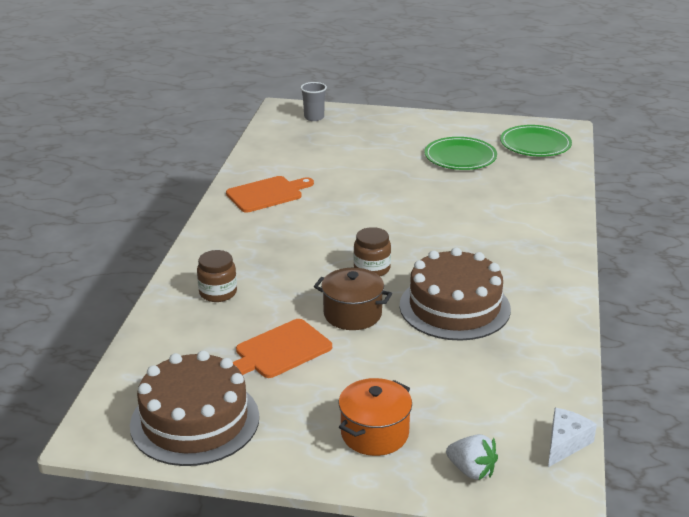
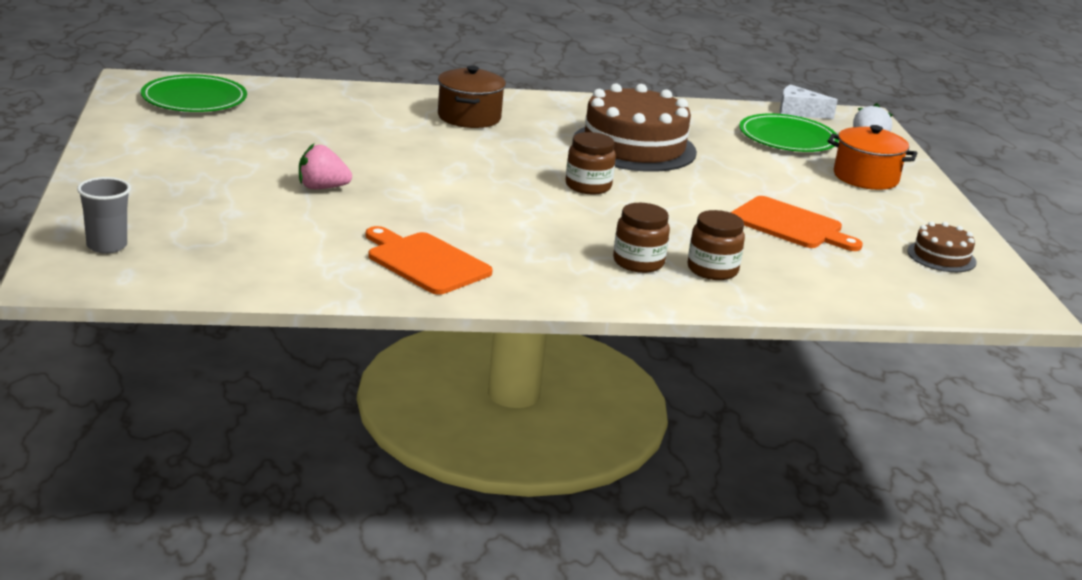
camera: 110 degrees left, 5 degrees down
brown cake [130,350,259,466] -> brown cake [907,221,976,272], size x0.48
brown pot [314,268,392,330] -> brown pot moved to [438,66,506,128]
green plate [424,137,497,170] -> green plate moved to [739,113,839,152]
none -> pink strawberry [299,144,352,189]
none -> brown jar [613,203,670,273]

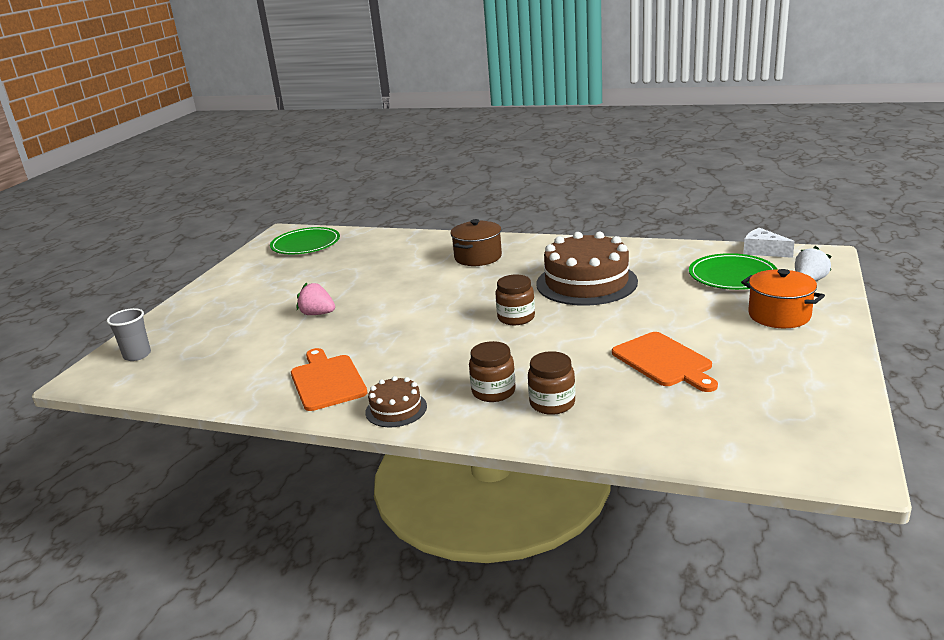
camera: 30 degrees right, 0 degrees up
brown cake [907,221,976,272] -> brown cake moved to [365,376,427,427]

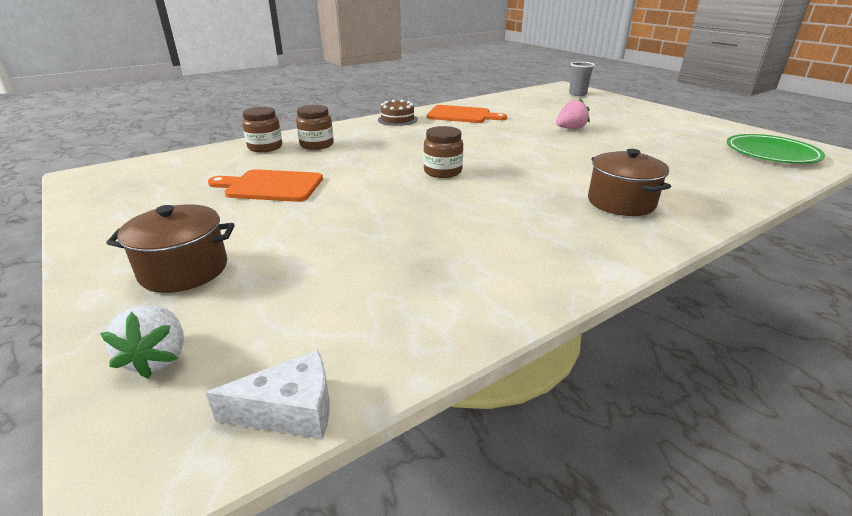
camera: 125 degrees right, 5 degrees up
brown jar [469,341,516,402] -> brown jar moved to [242,107,282,152]
brown cake [536,232,638,306] -> none
green plate [689,253,777,290] -> none
orange pot [741,269,825,328] -> brown pot [106,204,235,293]

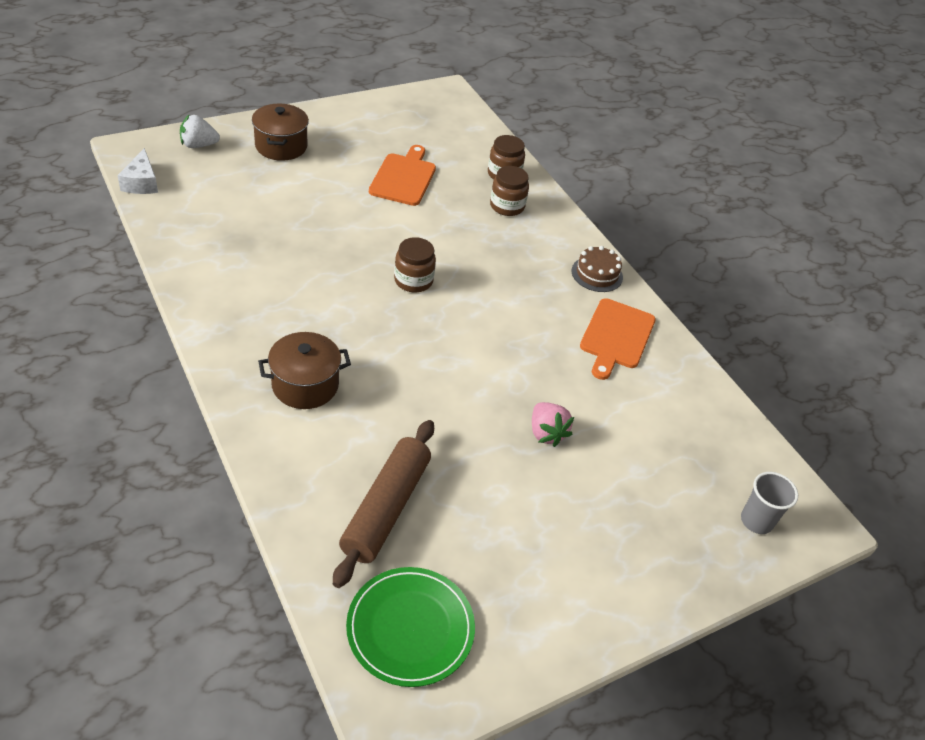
camera: 90 degrees right, 15 degrees up
none -> brown rolling pin [333,420,434,588]

